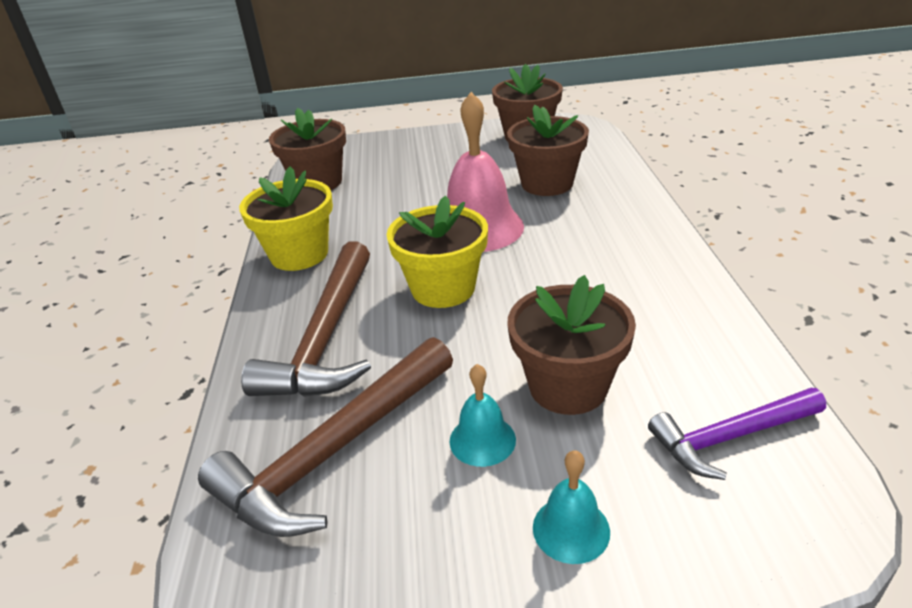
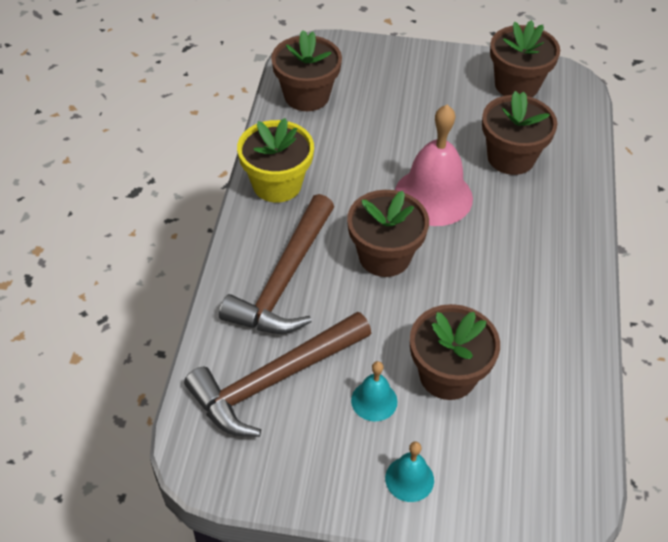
camera: 10 degrees right, 15 degrees up
yellow flower pot [387,196,488,308] -> brown flower pot [347,190,429,277]
purple hammer [648,388,826,480] -> none

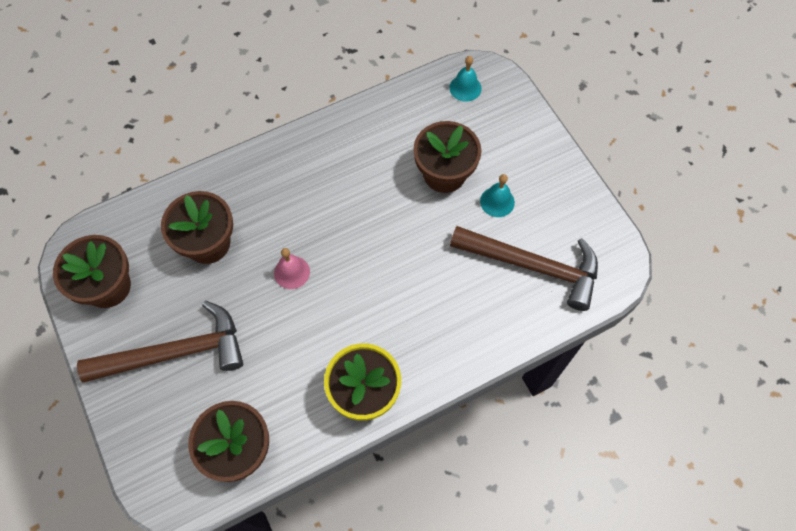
camera: 125 degrees left, 15 degrees up
brown hammer [219,194,334,334] -> brown hammer moved to [77,301,243,383]
brown flower pot [347,190,429,277] -> none
turquoise bell [385,442,434,502] -> turquoise bell moved to [449,56,482,102]
pink bell [395,105,473,226] -> pink bell [274,248,310,289], size x0.50

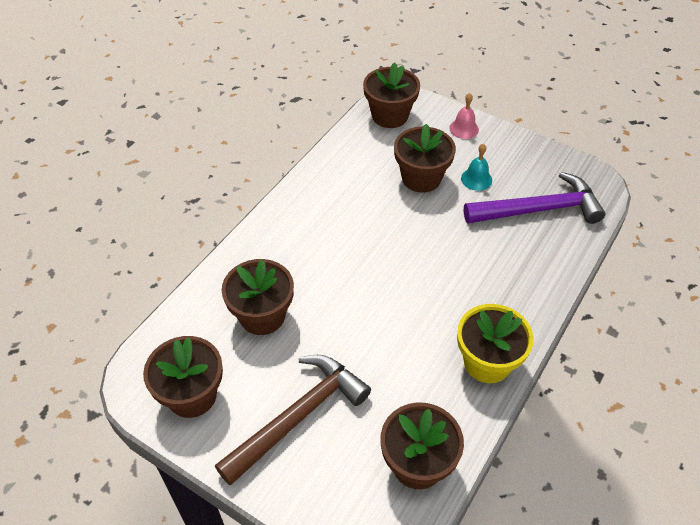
camera: 30 degrees left, 15 degrees down
pink bell [274,248,310,289] -> pink bell moved to [449,93,479,139]
turquoise bell [449,56,482,102] -> brown flower pot [363,62,420,128]
brown hammer [450,226,598,311] -> purple hammer [464,172,606,224]

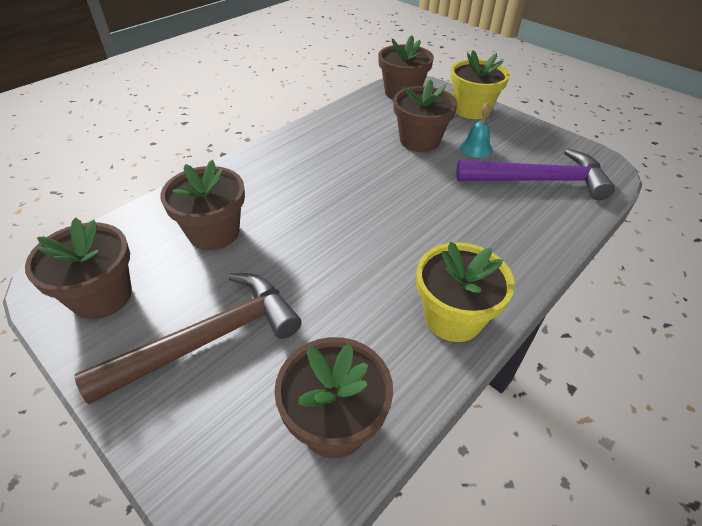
camera: 10 degrees right, 5 degrees down
pink bell [449,93,479,139] -> yellow flower pot [450,50,510,119]

